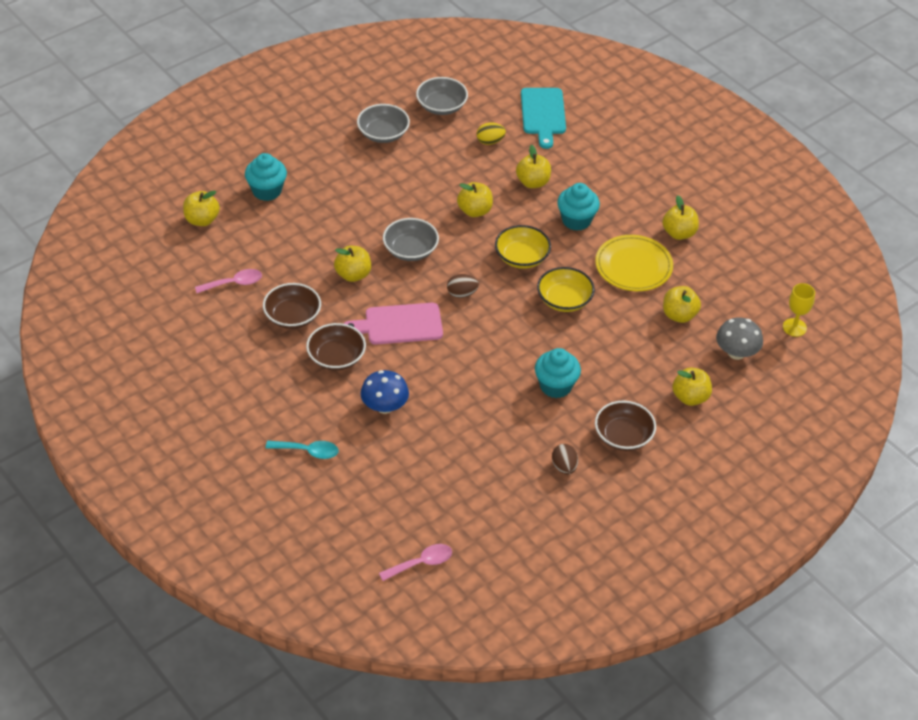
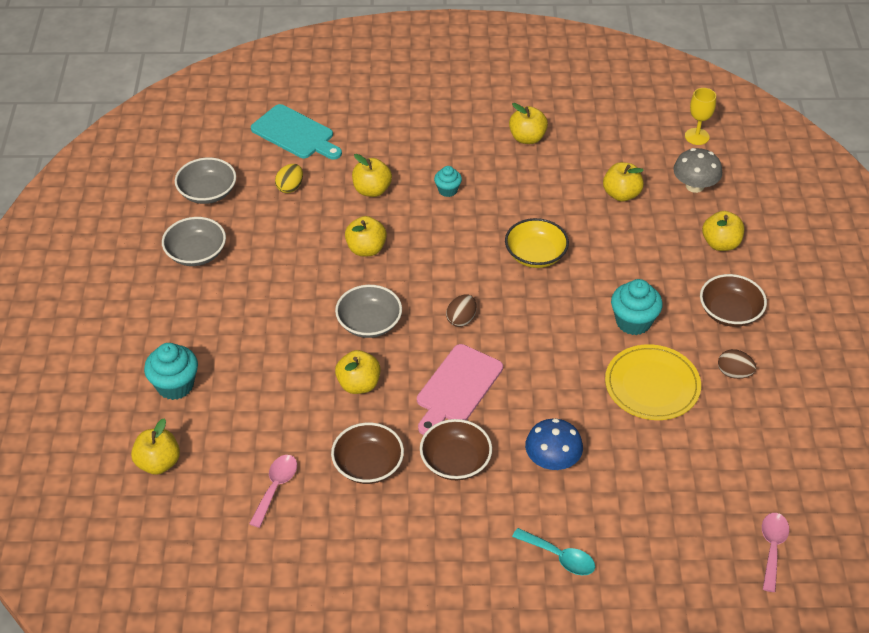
camera: 50 degrees left, 0 degrees up
turquoise spoon [266,441,338,459] -> turquoise spoon turned 75 degrees clockwise [512,528,595,575]
yellow bowl [495,225,551,269] -> none
turquoise cupcake [557,183,600,231] -> turquoise cupcake [434,166,462,197], size x0.59
yellow plate [595,235,673,291] -> yellow plate moved to [605,344,701,420]

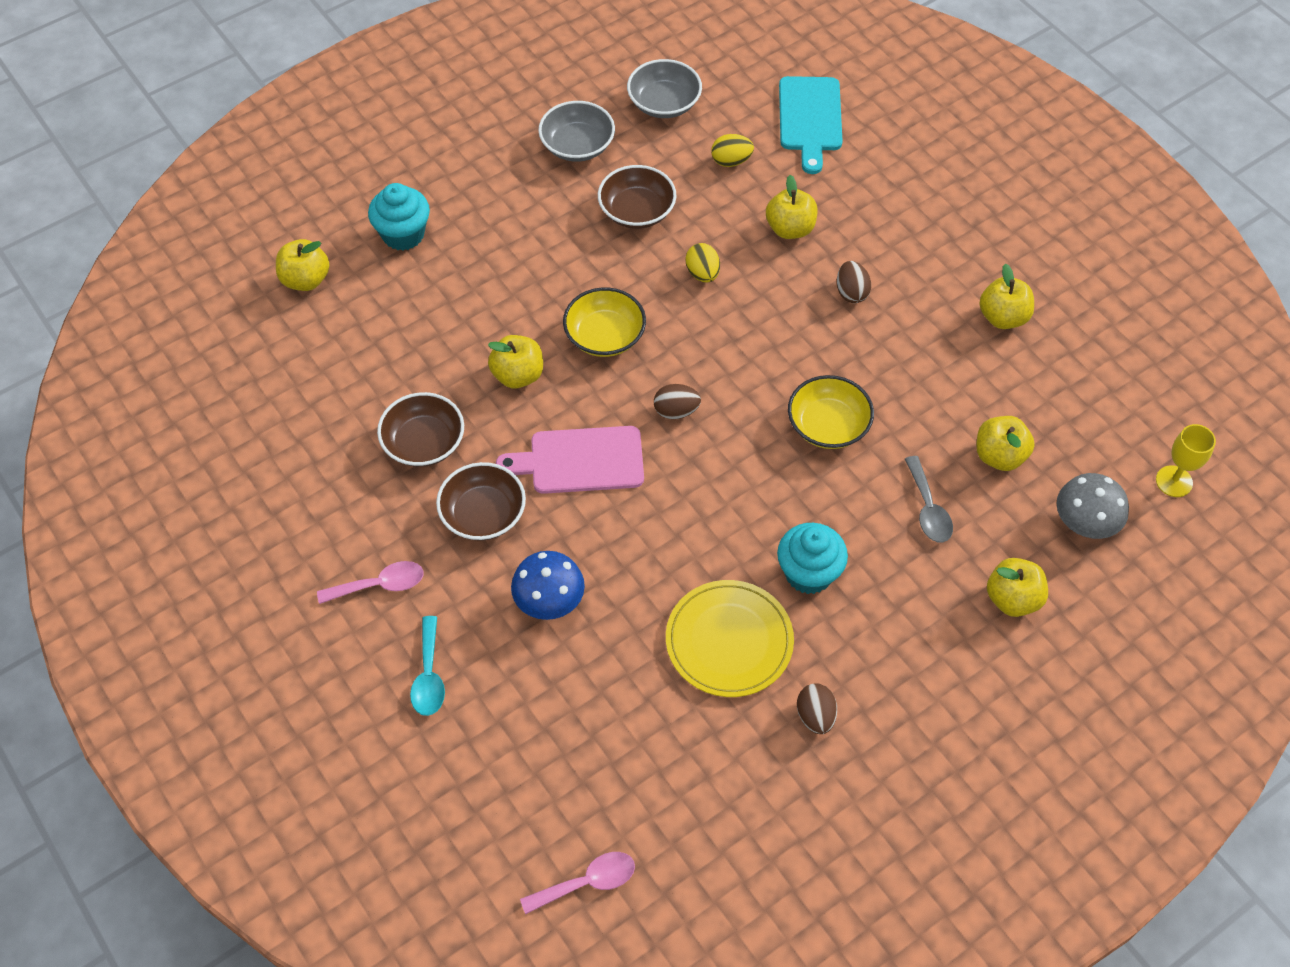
camera: 55 degrees right, 10 degrees up
pink spoon [249,455,297,528] -> pink spoon moved to [317,561,424,604]
grey bowl [335,285,402,338] -> yellow bowl [563,287,646,357]
yellow apple [345,216,387,256] -> yellow egg [686,243,720,282]
turquoise cupcake [434,166,462,197] -> brown egg [837,261,871,303]
brown bowl [700,274,767,327] -> brown bowl moved to [598,165,676,229]
none -> grey spoon [905,456,953,542]

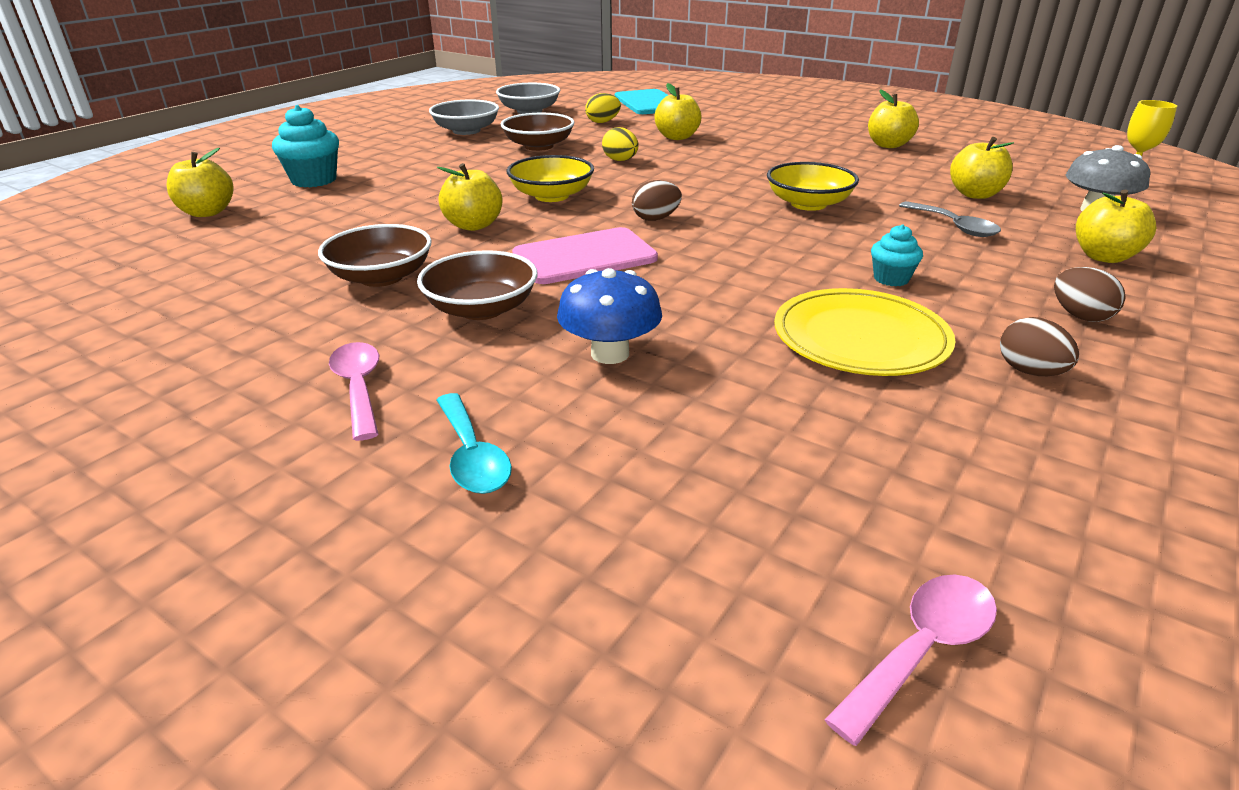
camera: 20 degrees left, 25 degrees down
pink spoon [317,561,424,604] -> pink spoon turned 75 degrees counterclockwise [329,342,379,441]
turquoise cupcake [777,523,848,594] -> turquoise cupcake [871,224,923,286], size x0.59
brown egg [837,261,871,303] -> brown egg moved to [1054,267,1126,322]

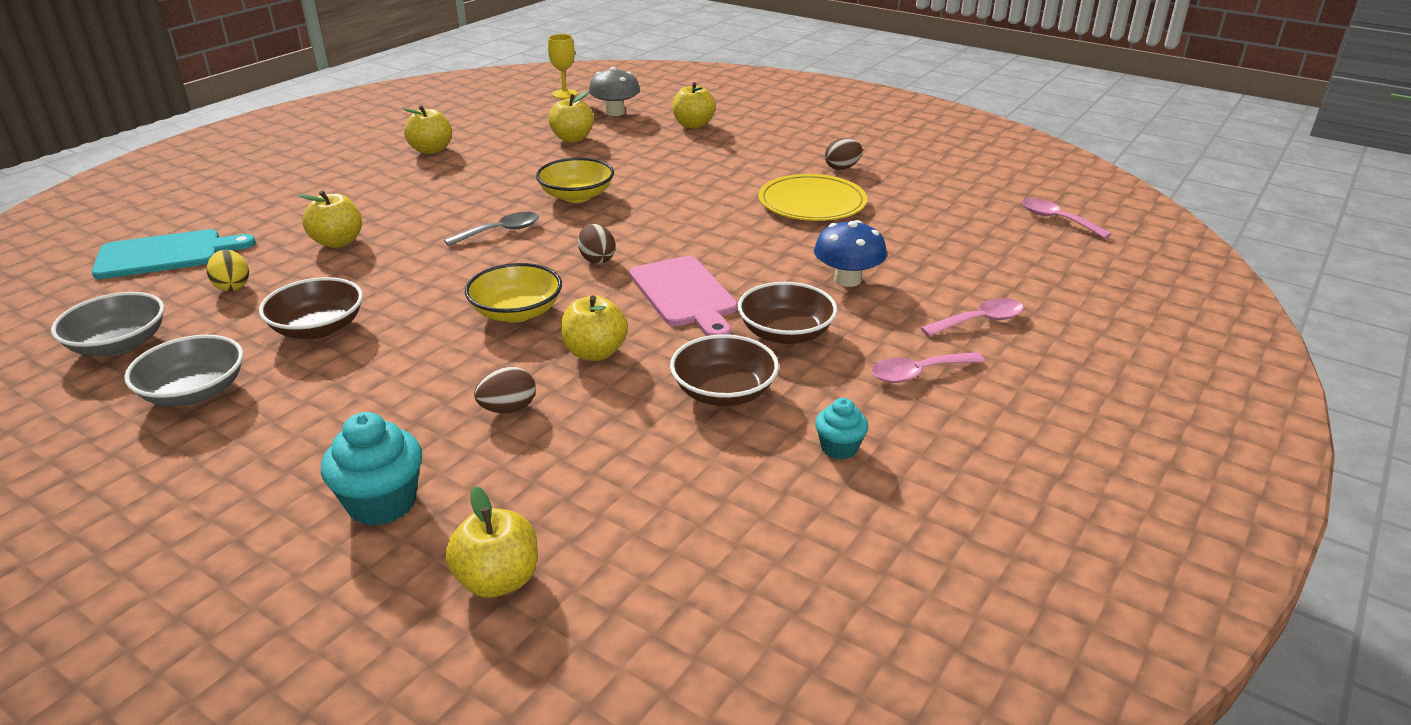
camera: 90 degrees left, 0 degrees up
turquoise spoon [437,393,512,494] -> pink spoon [921,298,1024,337]
yellow egg [602,127,639,161] -> none
turquoise cupcake [871,224,923,286] -> turquoise cupcake moved to [815,398,868,460]
grey spoon [899,201,1001,237] -> grey spoon moved to [444,212,539,246]
brown egg [1054,267,1126,322] -> brown egg moved to [474,367,536,413]

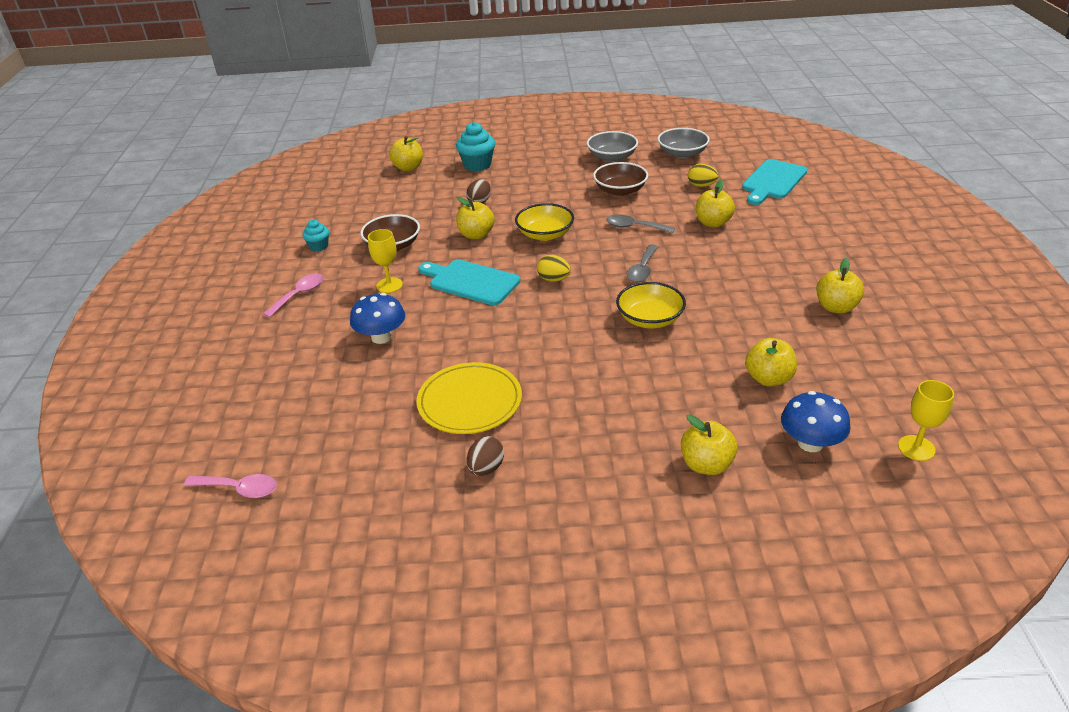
camera: 145 degrees right, 5 degrees up
brown egg [578,224,615,264] -> yellow egg [537,255,571,282]
grey mushroom [589,67,640,116] -> blue mushroom [781,391,850,452]
pink cutting board [630,256,738,336] -> turquoise cutting board [419,259,521,305]
brown bowl [738,282,837,344] -> yellow goblet [368,229,403,293]
pink spoon [921,298,1024,337] -> none
none -> grey spoon [606,214,675,233]

